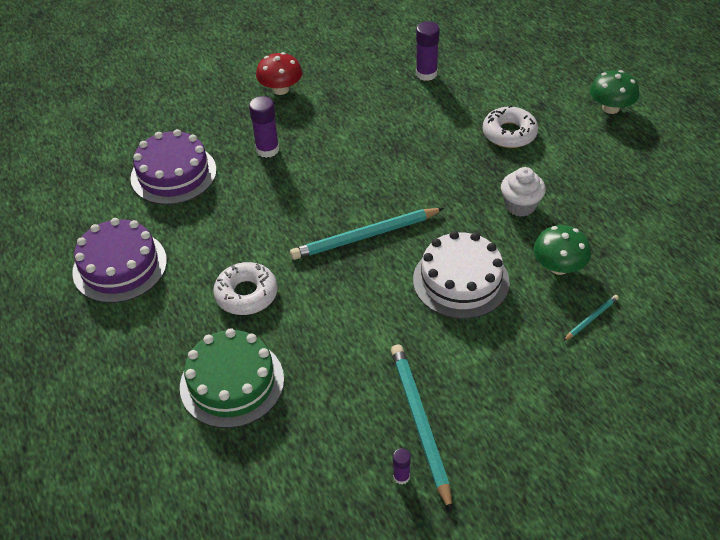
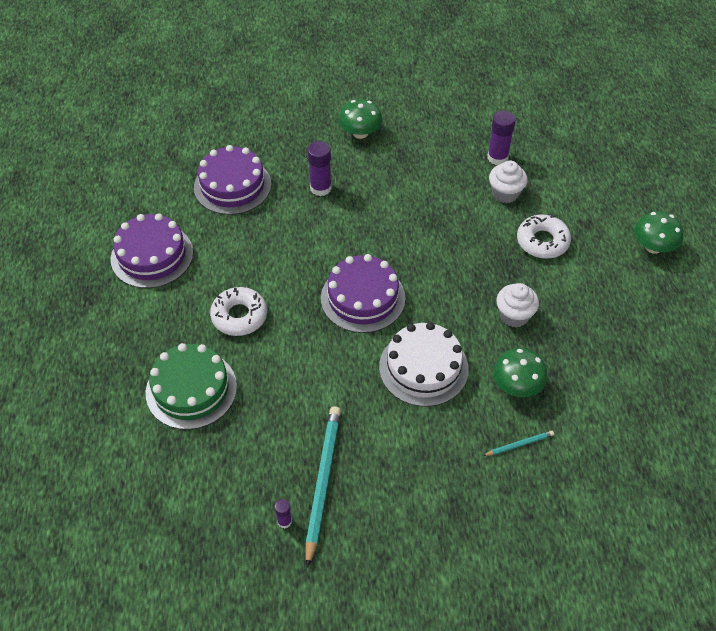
camera: 20 degrees right, 5 degrees up
red mushroom [256,52,303,95] -> green mushroom [339,99,383,139]
turquoise pencil [290,208,444,260] -> purple cake [321,254,405,333]
none -> white cupcake [489,160,528,203]

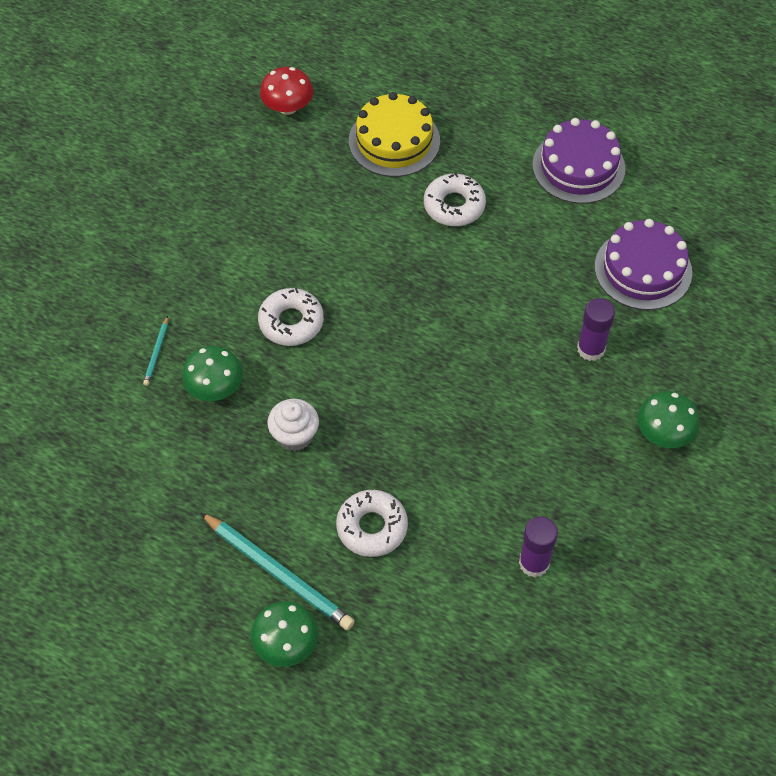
camera: 120 degrees right, 5 degrees up
green cake [146,343,237,430] -> yellow cake [349,92,440,177]
purple glue stick [274,499,292,528] -> none
turquoise pencil [305,406,341,568] -> turquoise pencil moved to [200,512,355,631]
purple cake [321,254,405,333] -> none
white cake [379,322,469,407] -> white donut [258,288,324,346]
white cupcake [489,160,528,203] -> none
none -> red mushroom [260,67,313,115]

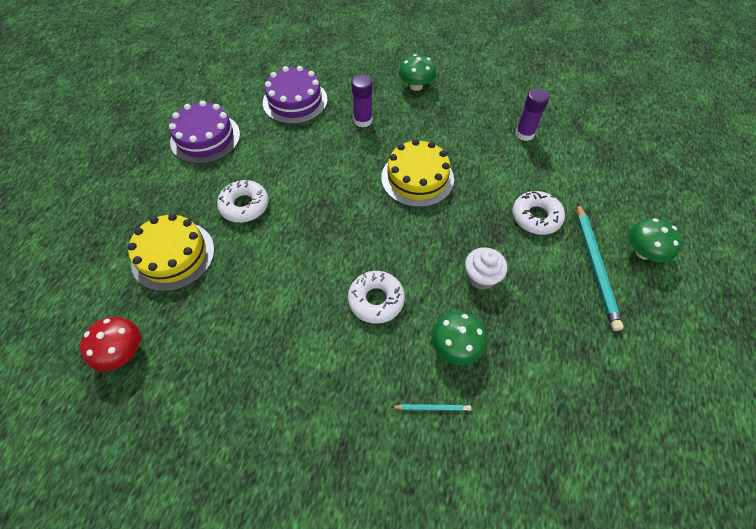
camera: 100 degrees left, 0 degrees up
turquoise pencil [200,512,355,631] -> turquoise pencil turned 150 degrees clockwise [577,203,624,331]
none -> yellow cake [381,139,454,207]

